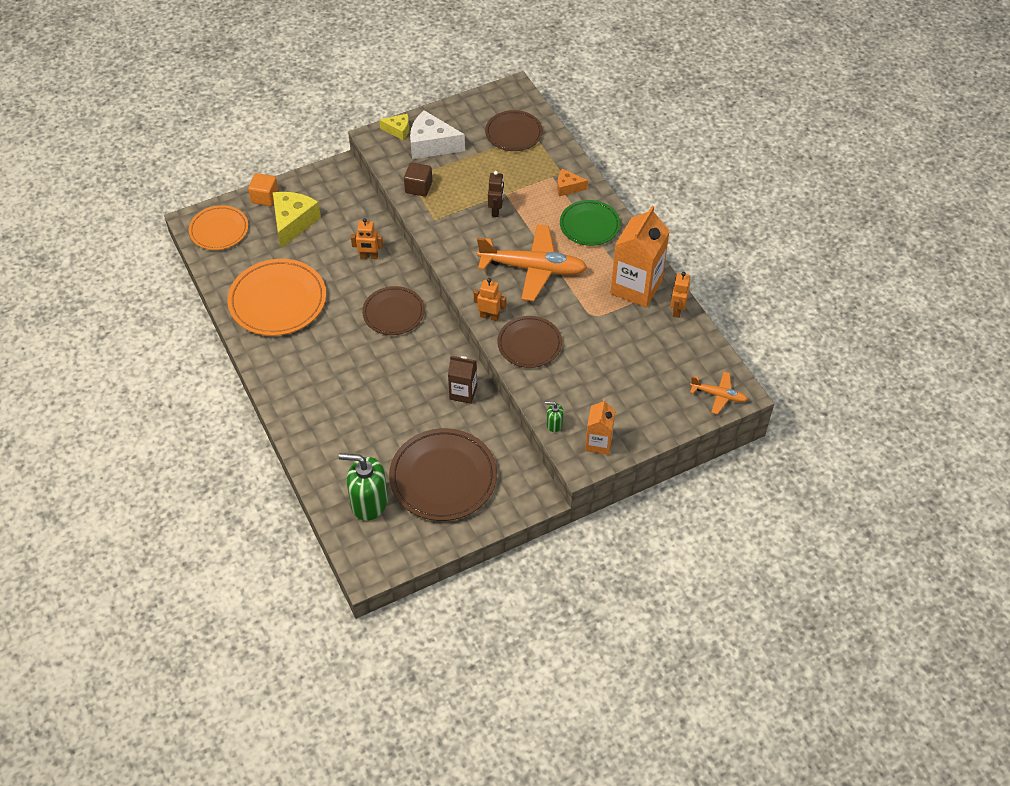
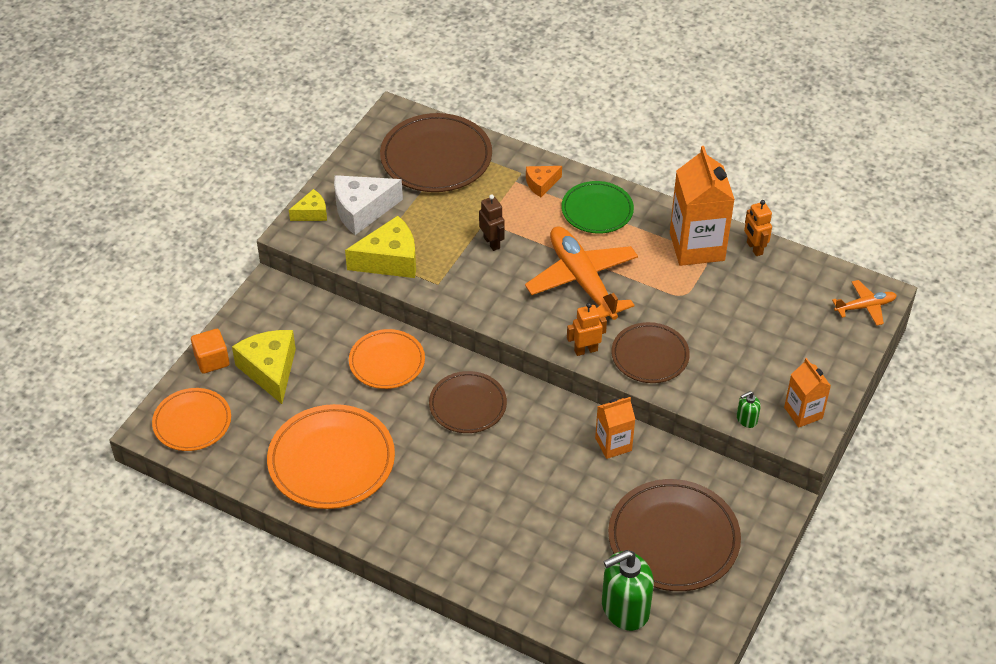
camera: 35 degrees left, 5 degrees down
orange robot [351,218,383,259] -> orange plate [349,329,425,389]
brown cube [404,162,432,197] -> yellow cheese [345,216,416,278]
brown carton [448,356,477,404] -> orange carton [595,397,635,459]
orange plane [477,224,587,301] -> orange plane turned 90 degrees counterclockwise [525,226,638,320]
brown plate [485,110,543,151] -> brown plate [380,113,492,192], size x1.59

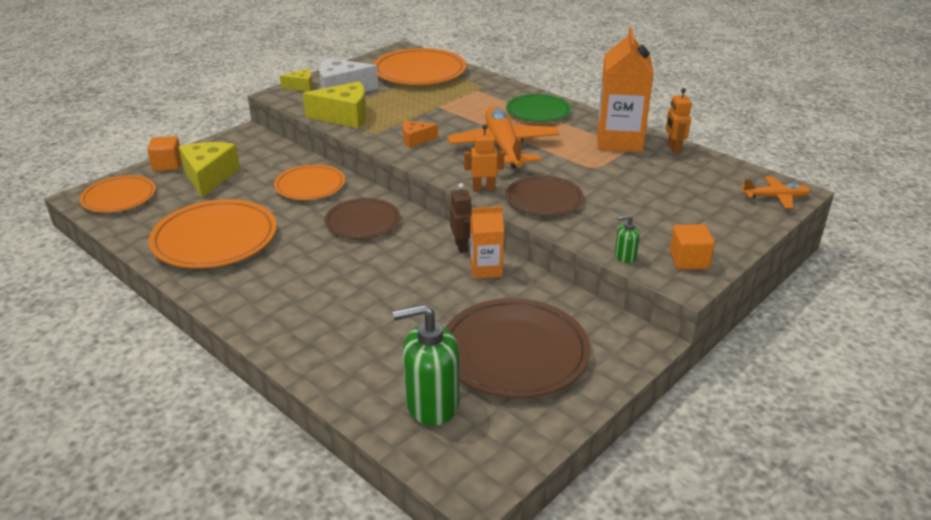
camera: 15 degrees right, 15 degrees down
brown plate [380,113,492,192] -> orange plate [373,48,467,85]
brown robot [479,195,505,251] -> brown robot moved to [450,183,472,253]
orange cheese [526,166,562,197] -> orange cheese moved to [403,121,438,148]
orange carton [784,358,831,428] -> orange cube [669,224,715,270]

